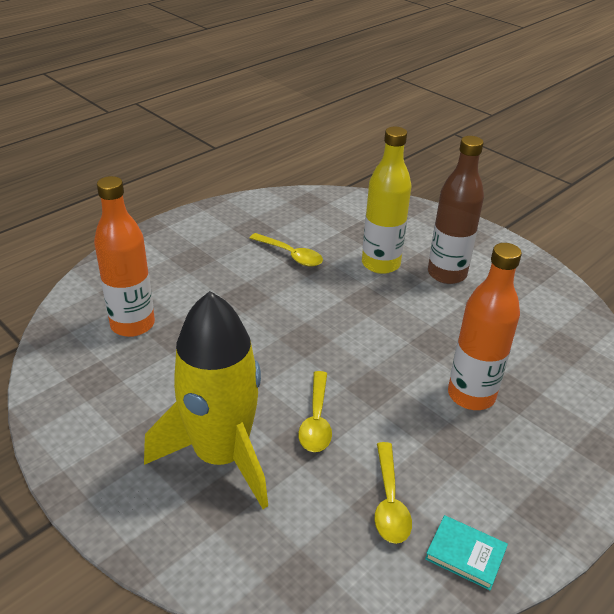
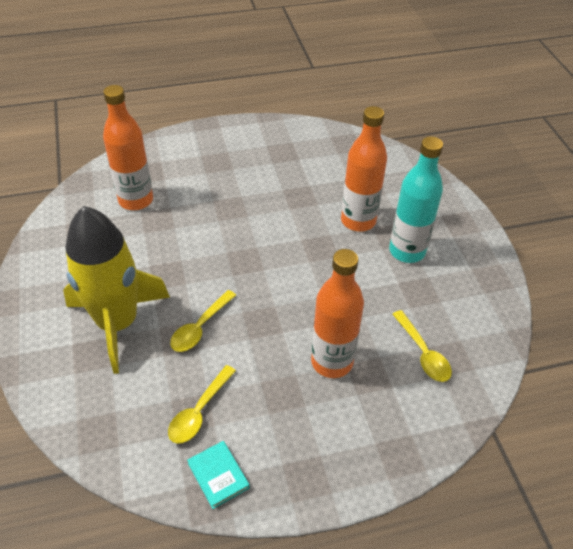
camera: 30 degrees right, 10 degrees up
yellow spoon [250,233,323,267] -> yellow spoon moved to [392,310,452,382]
yellow bottle [362,127,411,274] -> orange bottle [341,106,387,231]
brown bottle [428,136,484,284] -> turquoise bottle [389,136,443,263]

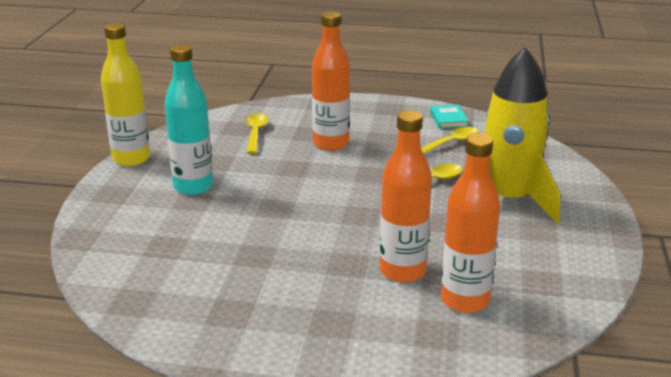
camera: 155 degrees left, 20 degrees down
orange bottle [341,106,387,231] -> orange bottle moved to [380,110,432,283]
none -> yellow bottle [101,23,150,166]

